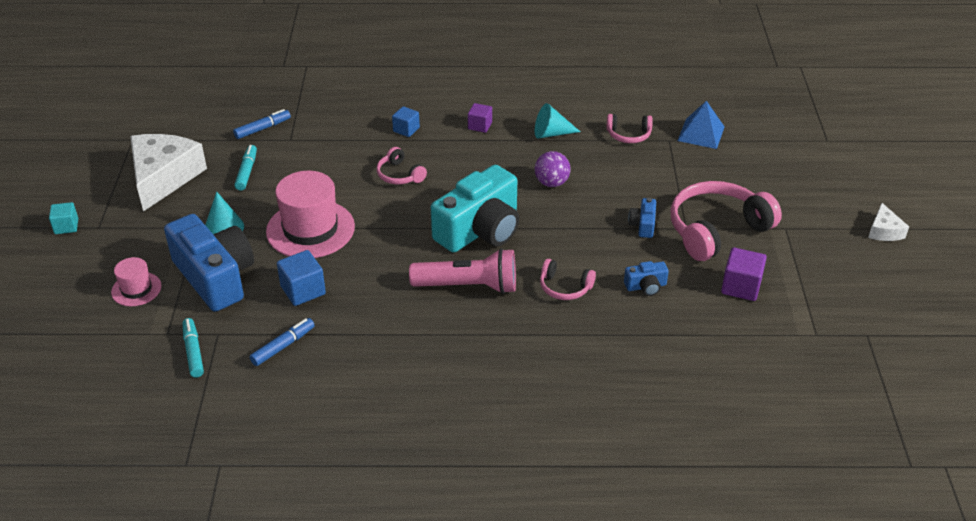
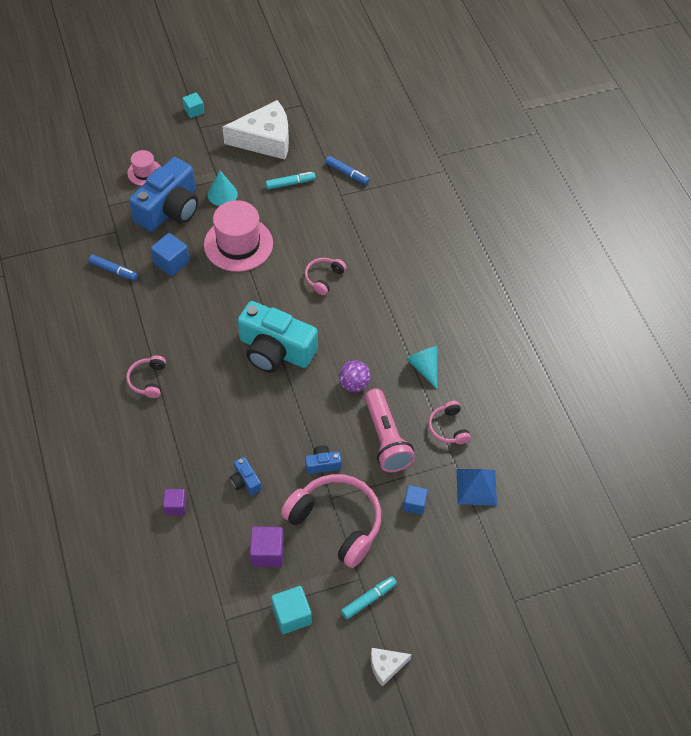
camera: 70 degrees right, 15 degrees up
turquoise marker [183,318,204,378] -> turquoise marker moved to [341,576,397,619]
blue cube [392,106,420,137] -> blue cube moved to [403,485,428,514]
pink flashlight [409,248,516,294] -> pink flashlight moved to [365,389,415,472]
purple cube [468,103,492,133] -> purple cube moved to [163,489,187,515]
pink headphones [540,259,596,300] -> pink headphones moved to [127,355,166,398]
none -> turquoise cube [271,586,312,634]

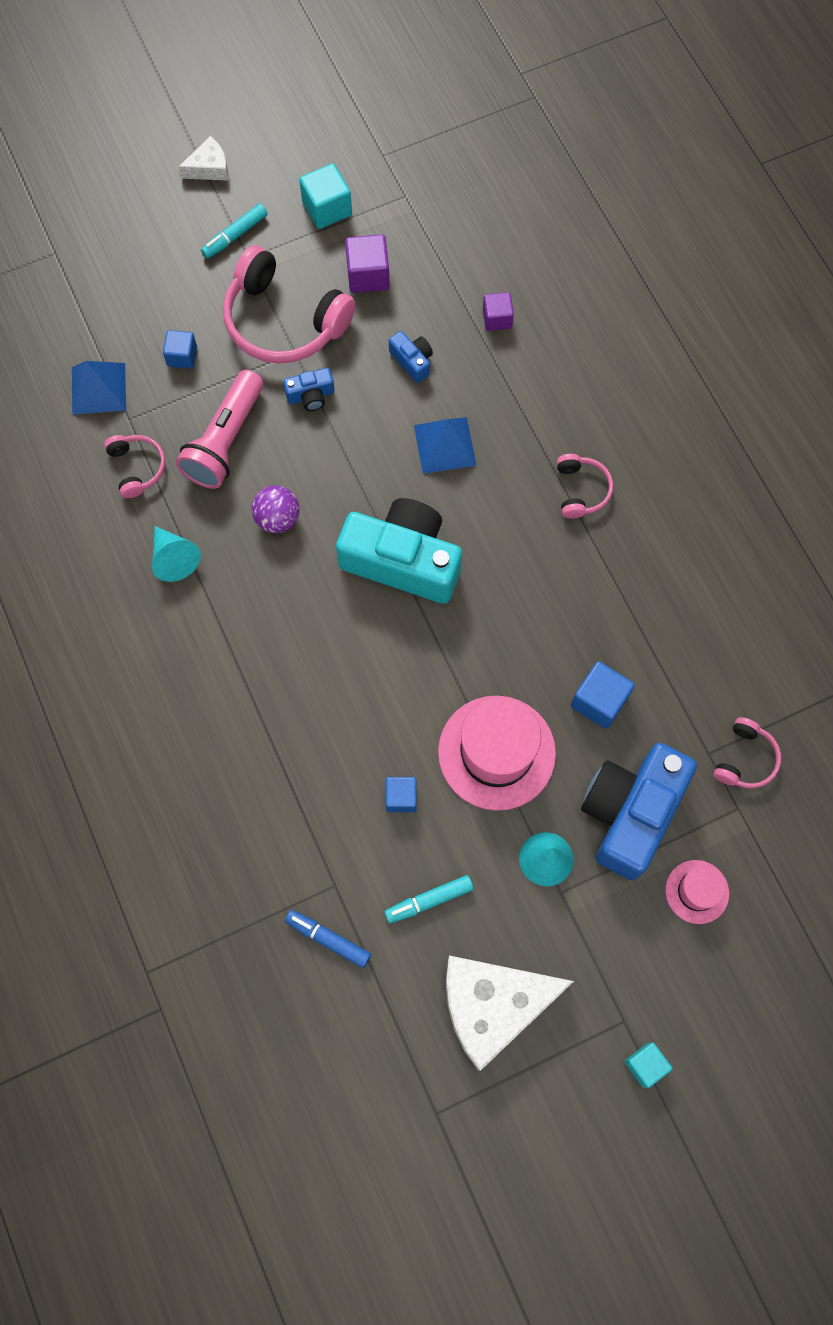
camera: 175 degrees right, 15 degrees up
blue marker [88,254,138,281] -> none
pink headphones [305,258,346,295] -> pink headphones moved to [713,717,781,788]
pink flashlight [365,389,415,472] -> pink flashlight turned 135 degrees counterclockwise [176,370,263,489]
none -> blue cube [386,777,417,812]
none -> blue pyramid [414,417,477,474]

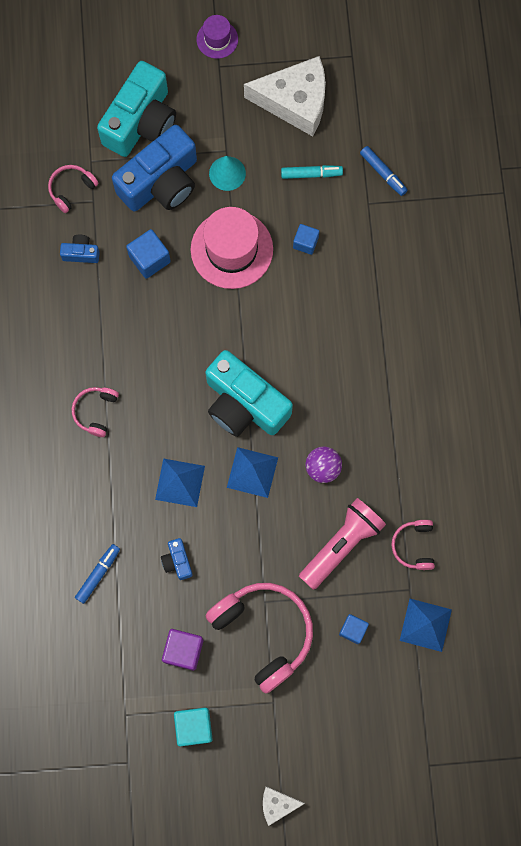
camera: 160 degrees left, 5 degrees up
turquoise cone [152,526,201,582] -> none
turquoise marker [201,204,268,259] -> none
blue camera [283,368,335,411] -> blue camera moved to [60,235,100,263]
purple cube [483,292,514,331] -> blue marker [75,544,120,604]
turquoise cube [625,1043,673,1088] -> purple hat [196,15,238,59]
pink hat [665,860,729,924] -> turquoise camera [97,61,176,157]
none -> blue pyramid [227,447,278,498]

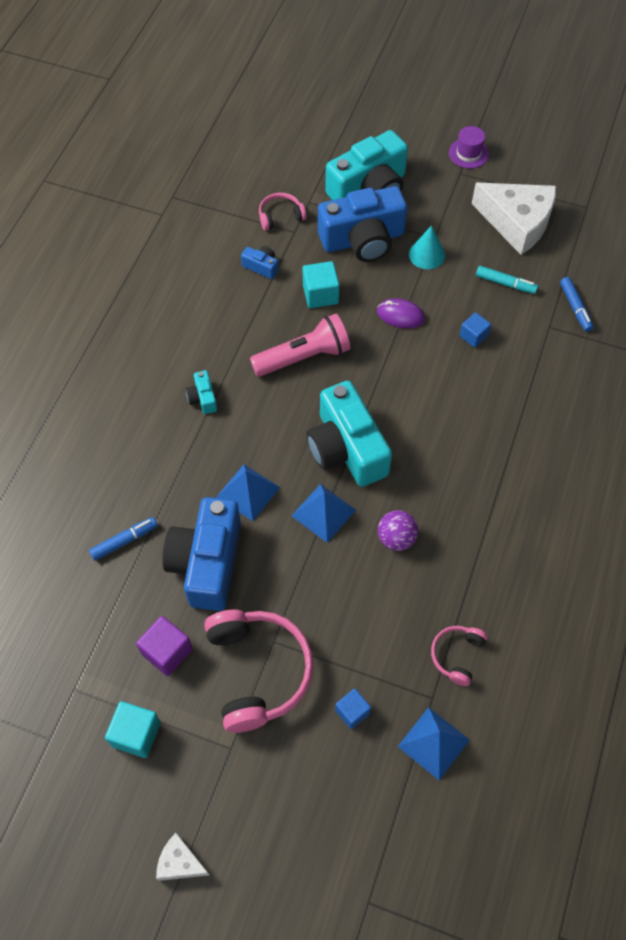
camera: 25 degrees right, 15 degrees down
pink headphones [72,387,119,437] -> turquoise camera [186,370,217,414]
blue cube [126,229,171,279] -> turquoise cube [303,261,340,308]
blue camera [161,538,193,580] -> blue camera [162,497,241,611], size x2.35
pink hat [191,207,273,289] -> purple mouse [377,298,425,329]
pink flashlight [299,498,386,590] -> pink flashlight moved to [250,314,350,377]

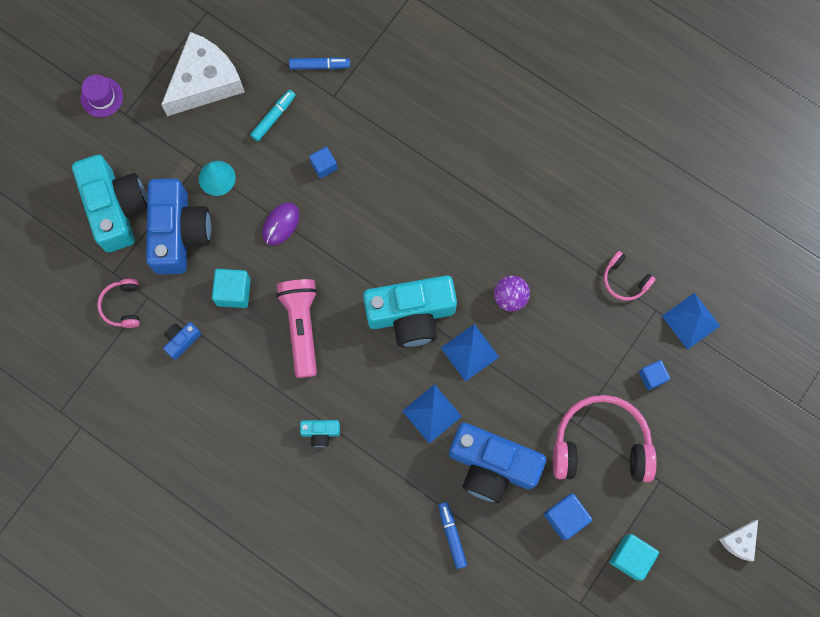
camera: 75 degrees left, 15 degrees up
purple cube [136,616,193,676] -> blue cube [544,493,593,540]

